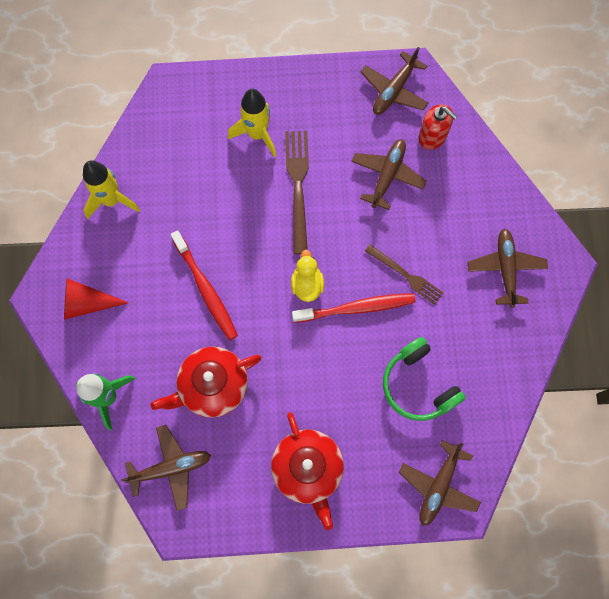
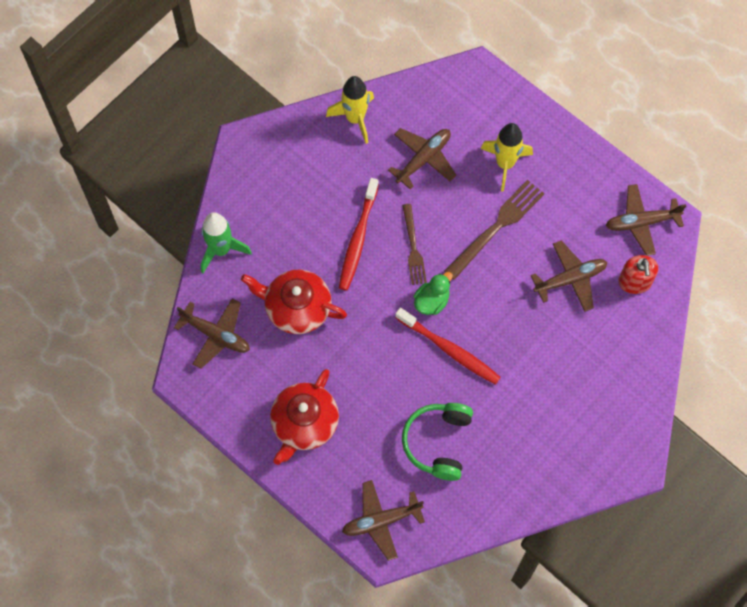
camera: 45 degrees right, 5 degrees down
red cone [64,278,129,320] -> none
yellow duck [291,250,324,302] -> green duck [414,272,453,315]
brown fork [365,244,443,305] -> brown fork moved to [402,204,427,285]
brown plane [468,228,548,308] -> brown plane moved to [388,128,456,189]

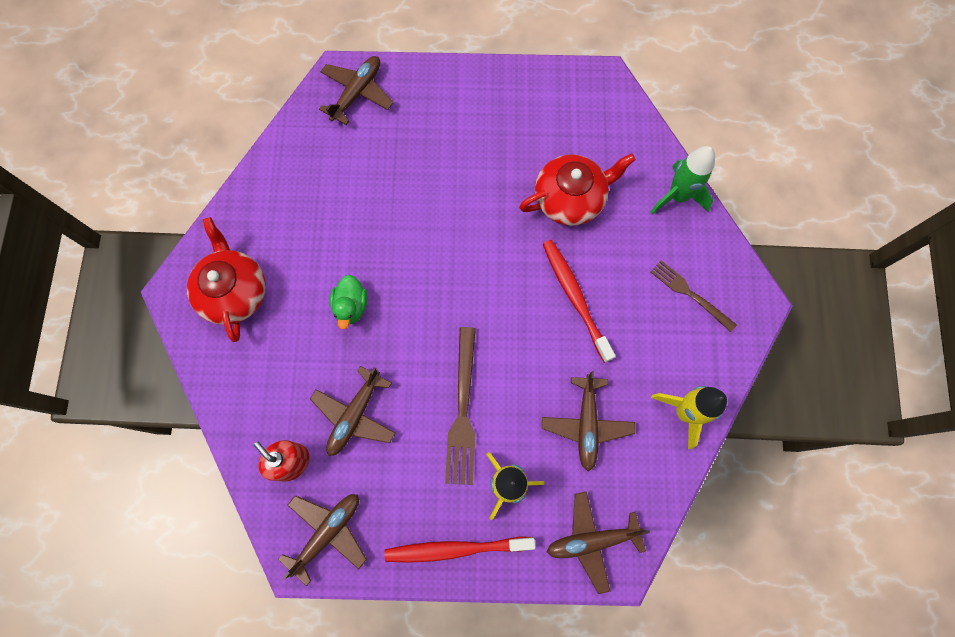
camera: 140 degrees right, 5 degrees up
brown plane [174,298,250,369] -> brown plane moved to [547,491,650,594]
red teapot [270,369,339,465] -> red teapot moved to [187,217,266,342]
red toothbrush [395,308,501,385] -> red toothbrush moved to [384,537,535,563]
brown fork [402,204,427,285] -> brown fork moved to [651,260,737,332]
green headphones [402,403,473,481] -> none
green duck [414,272,453,315] -> green duck moved to [330,275,367,329]

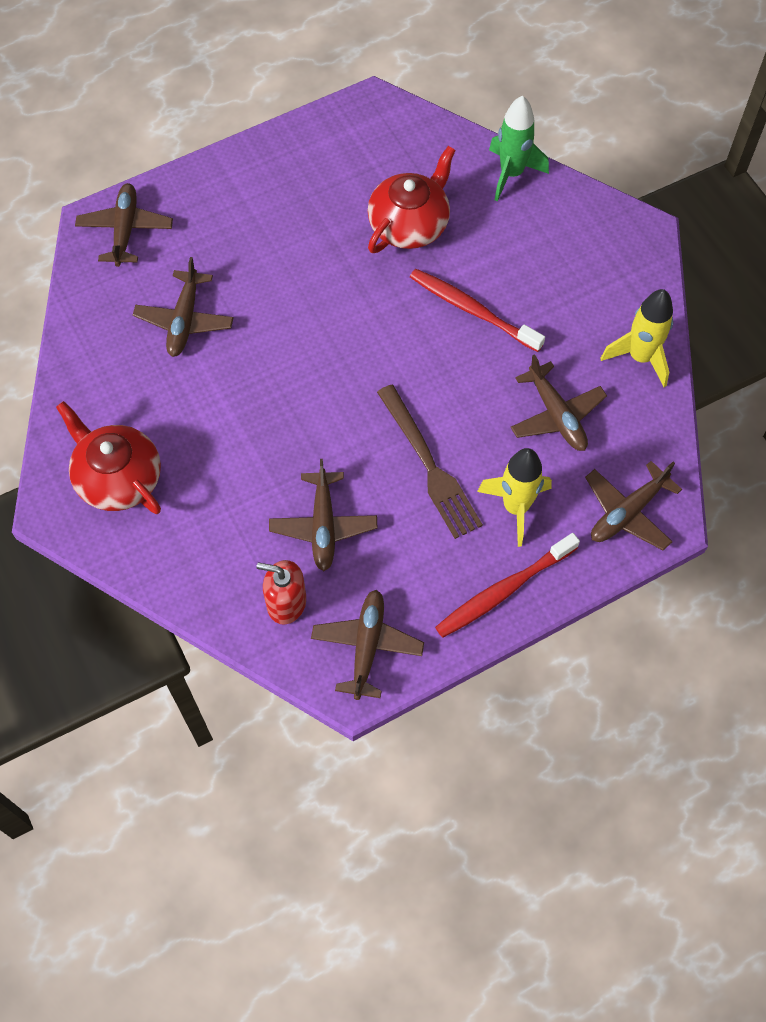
camera: 30 degrees left, 10 degrees down
green duck [330,275,367,329] -> none
brown fork [651,260,737,332] -> none
none -> brown plane [133,257,234,357]

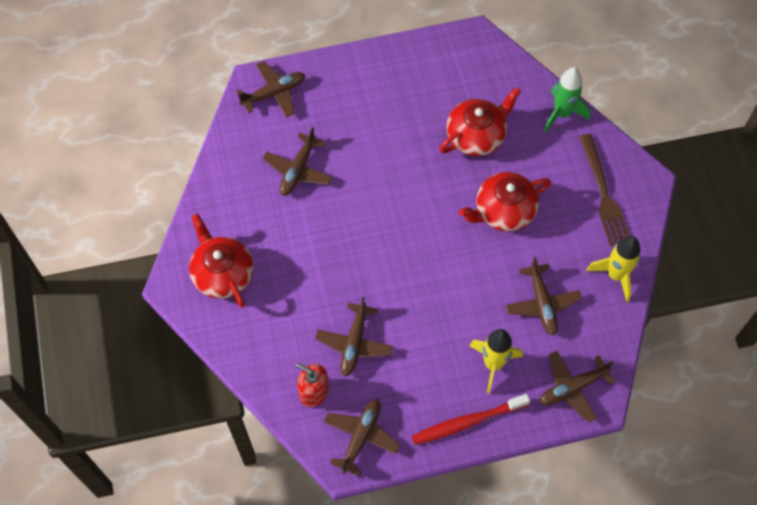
camera: 15 degrees right, 0 degrees up
brown plane [75,183,173,267] -> brown plane turned 45 degrees clockwise [236,61,305,117]
brown fork [377,385,483,539] -> brown fork moved to [579,134,629,246]
red toothbrush [410,269,545,352] -> red teapot [459,172,551,232]

